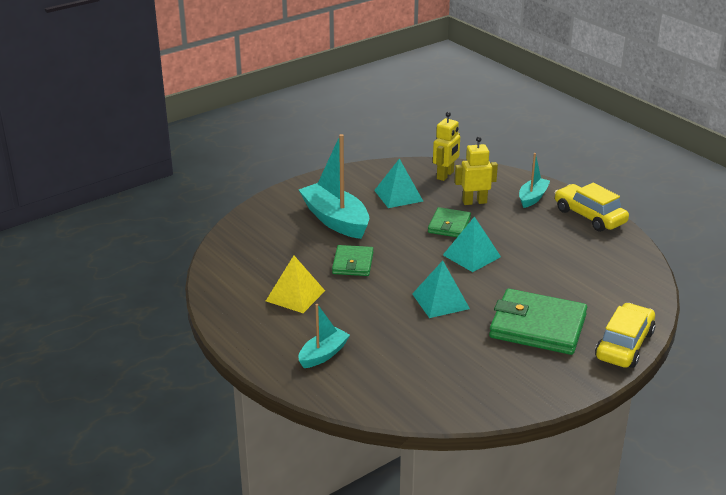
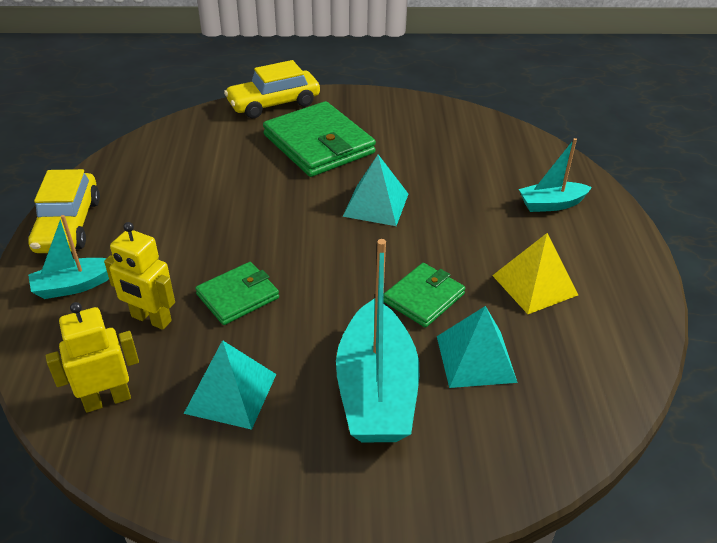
camera: 145 degrees left, 10 degrees up
turquoise pyramid [443,216,501,272] -> turquoise pyramid moved to [437,306,518,388]

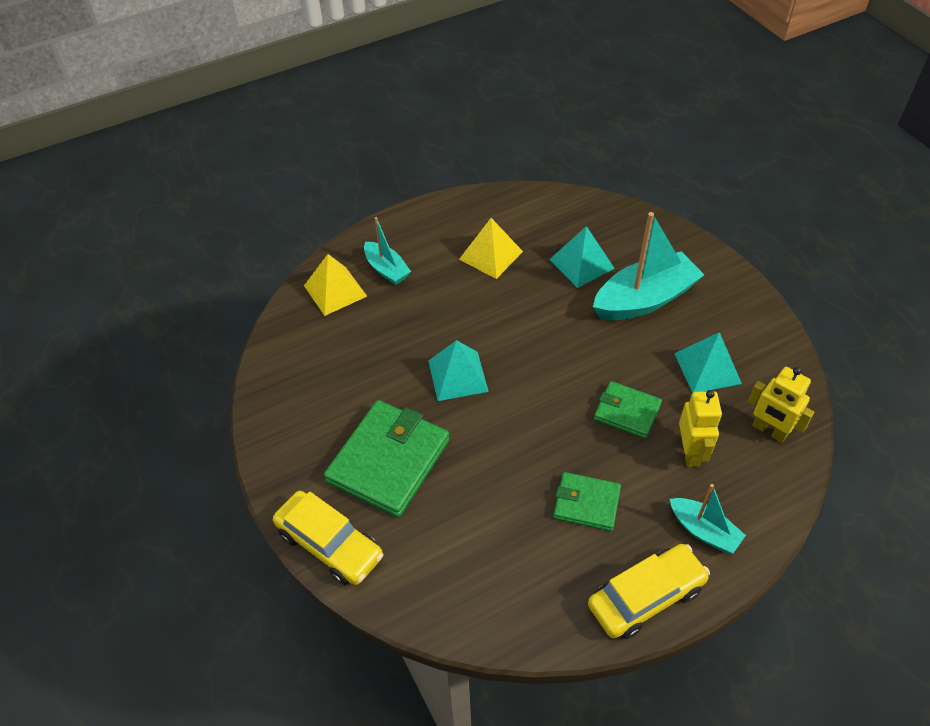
camera: 115 degrees left, 10 degrees up
green wallet [383,263,465,328] -> green wallet moved to [554,472,621,531]
none -> yellow pyramid [304,254,367,316]

